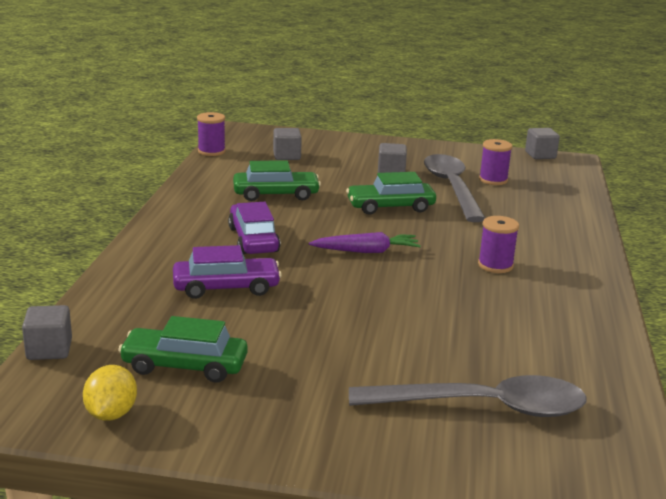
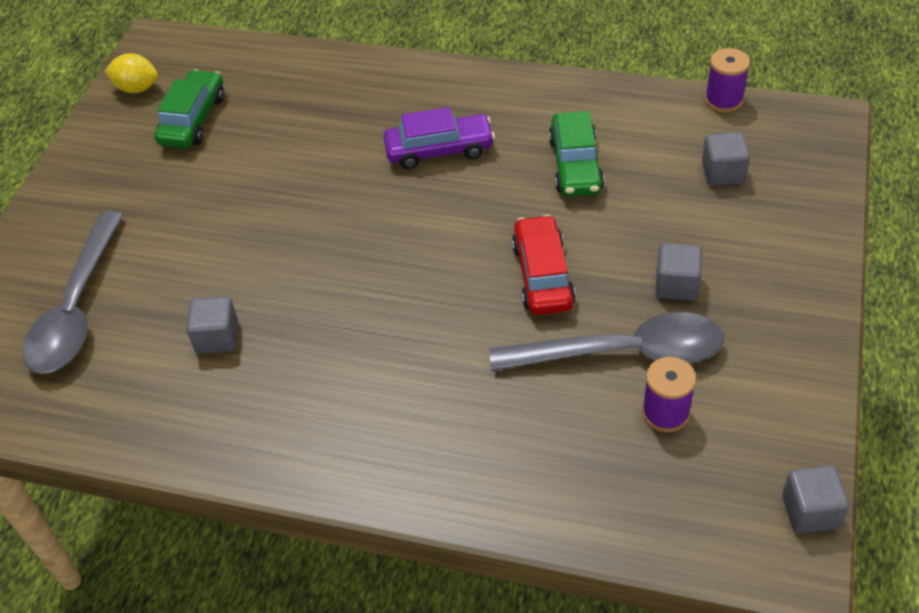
camera: 100 degrees right, 25 degrees up
grey cube [22,305,72,360] -> grey cube moved to [186,296,238,354]
purple car [173,245,282,299] -> none
purple carrot [309,232,421,253] -> none
green car [346,172,436,215] -> red car [512,215,575,315]
purple spool [478,216,519,273] -> none

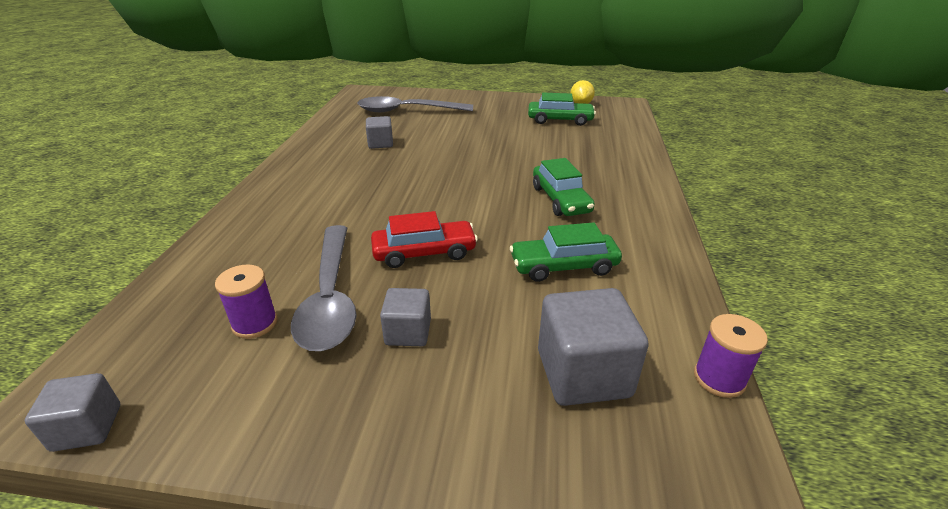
camera: 80 degrees right, 15 degrees down
purple car [383,107,495,169] -> green car [533,158,595,216]
grey cube [702,132,750,186] -> grey cube [538,288,649,406], size x1.72

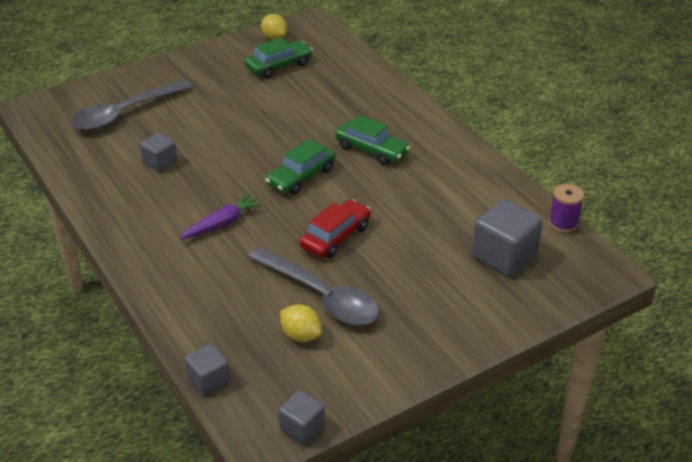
camera: 40 degrees left, 5 degrees up
purple spool [215,264,278,339] -> yellow lemon [280,304,322,342]
grey cube [380,288,431,346] -> grey cube moved to [185,344,230,396]
green car [510,223,622,282] -> green car moved to [265,139,336,195]
none -> purple carrot [180,193,263,240]

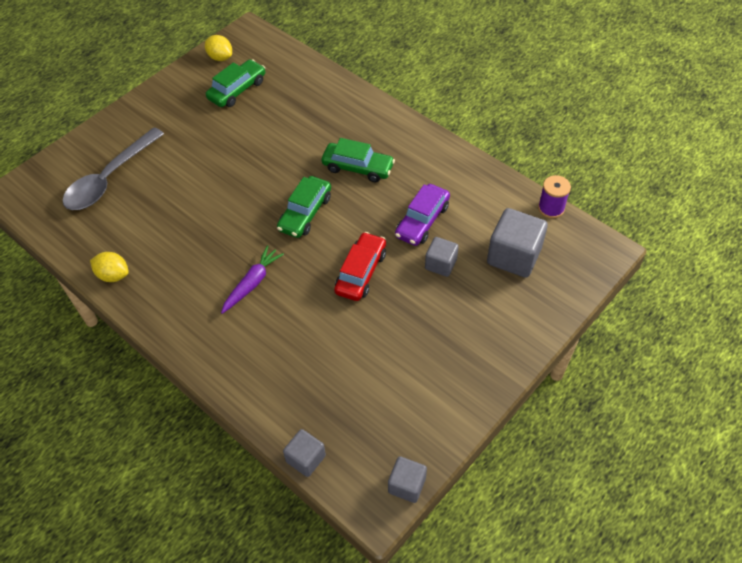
camera: 15 degrees left, 15 degrees up
grey cube [140,133,177,172] -> grey cube moved to [425,237,459,277]
grey spoon [248,247,379,325] -> none
yellow lemon [280,304,322,342] -> yellow lemon moved to [90,252,129,282]
none -> purple car [395,184,450,246]

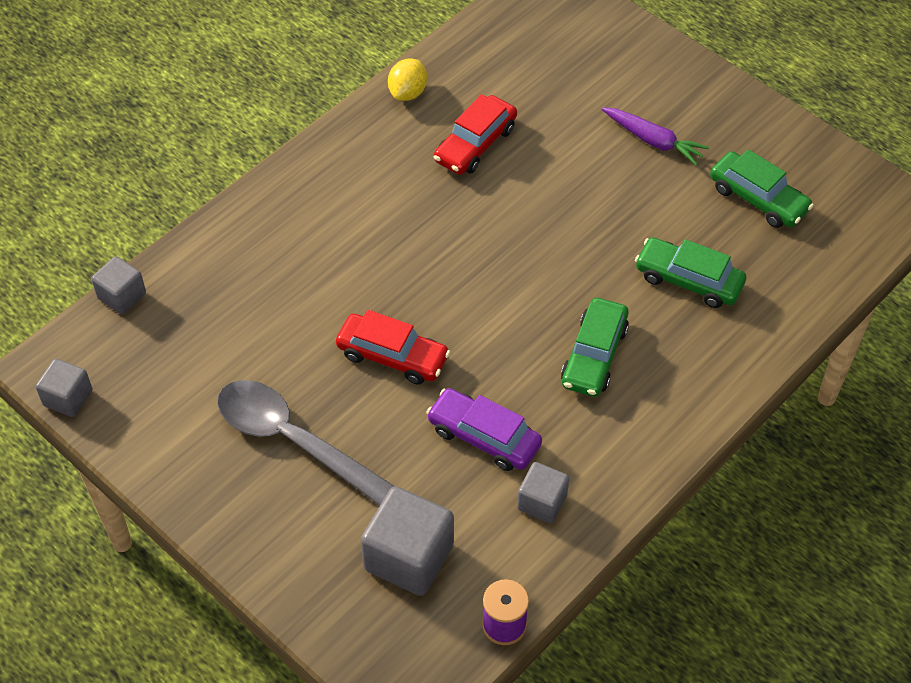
camera: 90 degrees right, 0 degrees up
grey spoon [63,127,164,210] -> grey spoon moved to [217,380,395,506]
yellow lemon [205,35,232,61] -> none
purple carrot [221,245,284,314] -> purple carrot moved to [602,107,709,165]
green car [277,176,331,238] -> green car moved to [635,237,746,308]
grey cube [425,237,459,277] -> grey cube moved to [517,462,569,523]
none -> red car [434,94,517,175]

